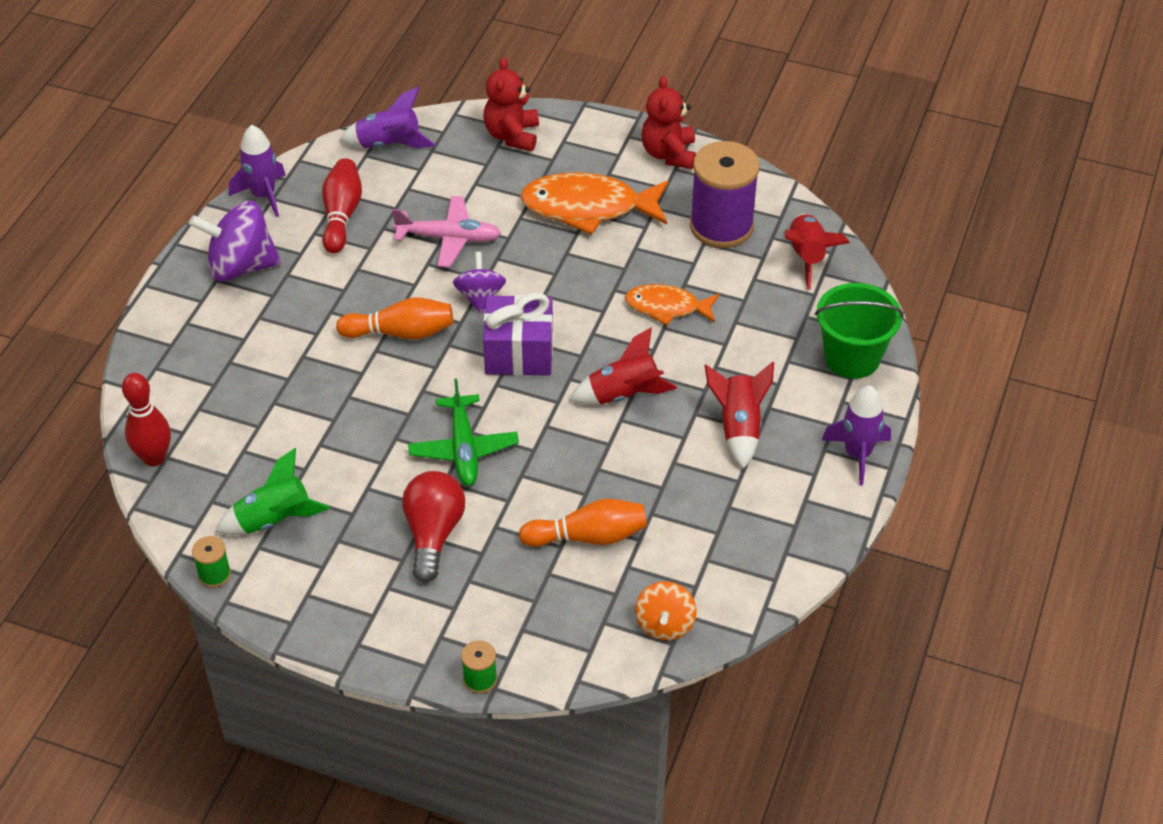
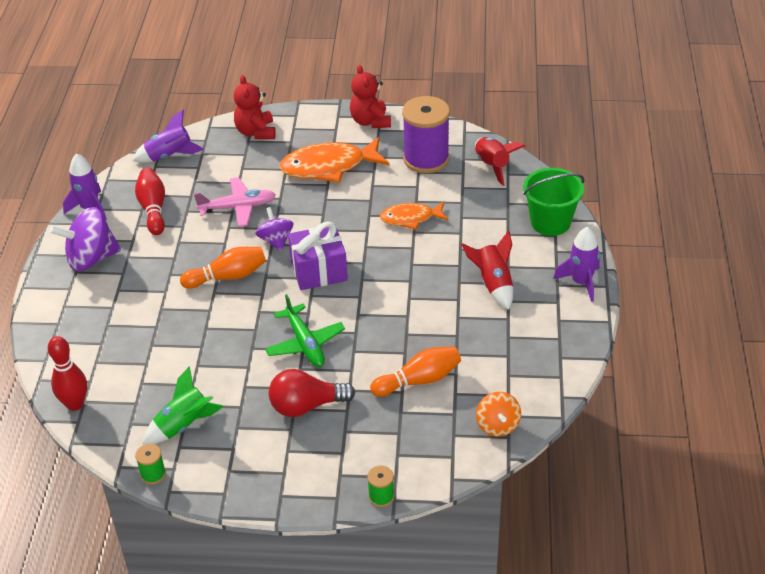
camera: 15 degrees left, 5 degrees down
red light bulb [402,471,465,583] -> red light bulb turned 90 degrees counterclockwise [269,369,355,417]
red rocket [569,328,677,405] -> none

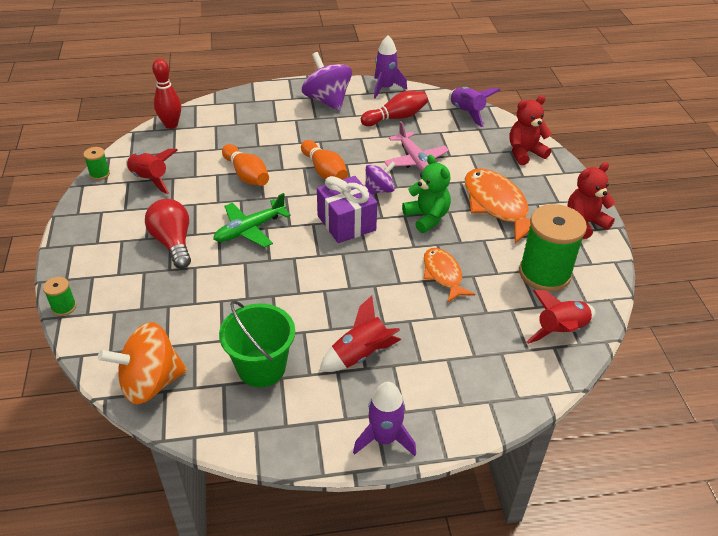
camera: 75 degrees right, 0 degrees up
green rocket [143,367,223,444] -> red rocket [126,149,178,194]
orange bowling pin [370,346,461,397] -> orange bowling pin moved to [222,144,269,186]
purple spool [402,96,450,173] -> green spool [519,204,587,292]
orange spinning top [476,392,521,437] -> orange spinning top [98,322,187,405], size x1.67
green bucket [523,168,585,236] -> green bucket moved to [219,301,295,387]
none -> green teddy bear [402,155,451,233]

